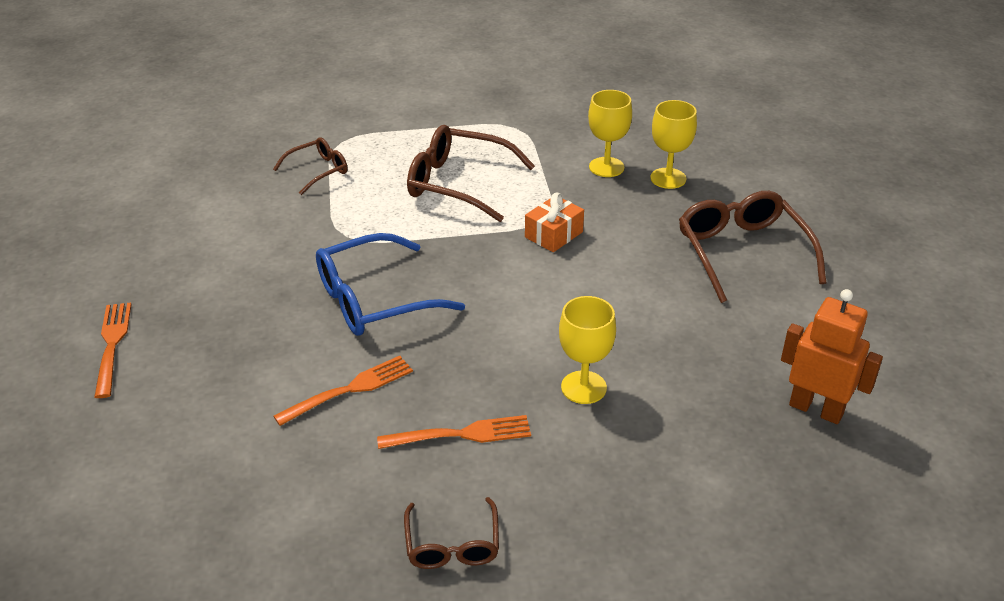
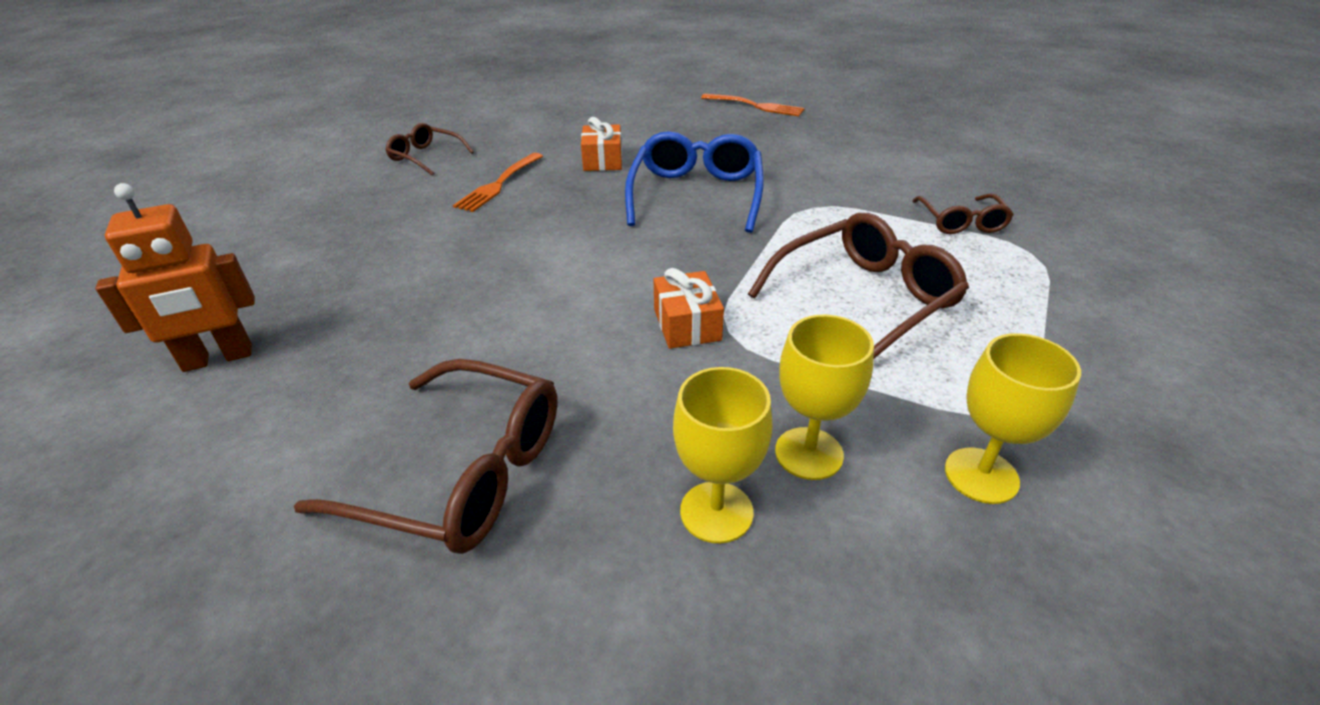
camera: 125 degrees right, 0 degrees up
orange fork [273,356,413,426] -> orange gift [581,117,622,171]
yellow goblet [559,296,616,404] -> yellow goblet moved to [945,333,1081,504]

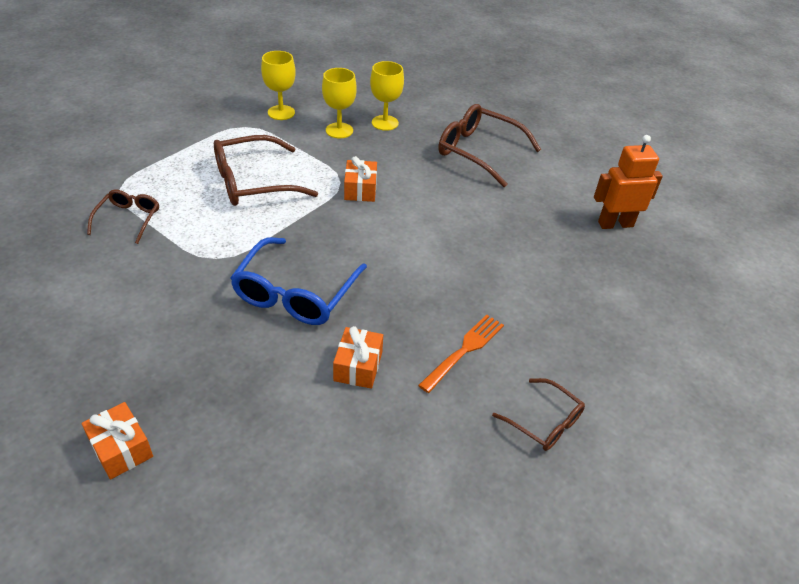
camera: 170 degrees left, 5 degrees up
orange fork [701,94,804,116] -> orange gift [81,402,153,480]

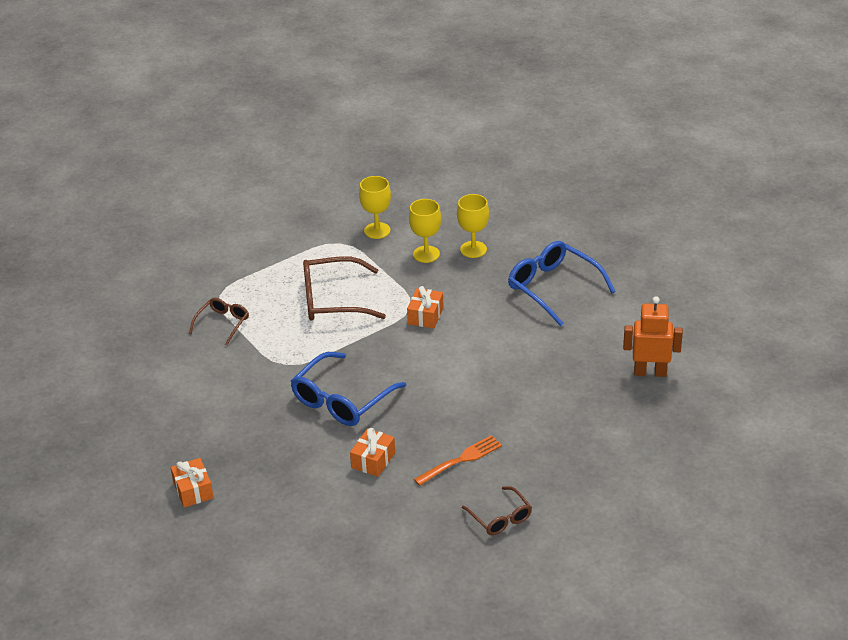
camera: 20 degrees right, 5 degrees down
brown glasses [438,104,541,187] -> blue glasses [508,241,616,326]

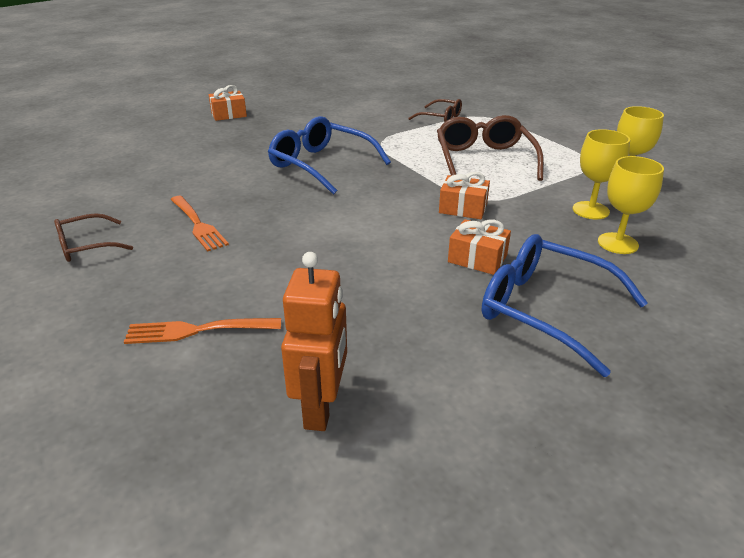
camera: 90 degrees right, 5 degrees down
orange gift [350,428,395,477] -> orange gift moved to [448,219,511,275]
blue glasses [508,241,616,326] -> blue glasses turned 105 degrees counterclockwise [482,234,648,377]
none -> orange fork [124,318,281,344]

